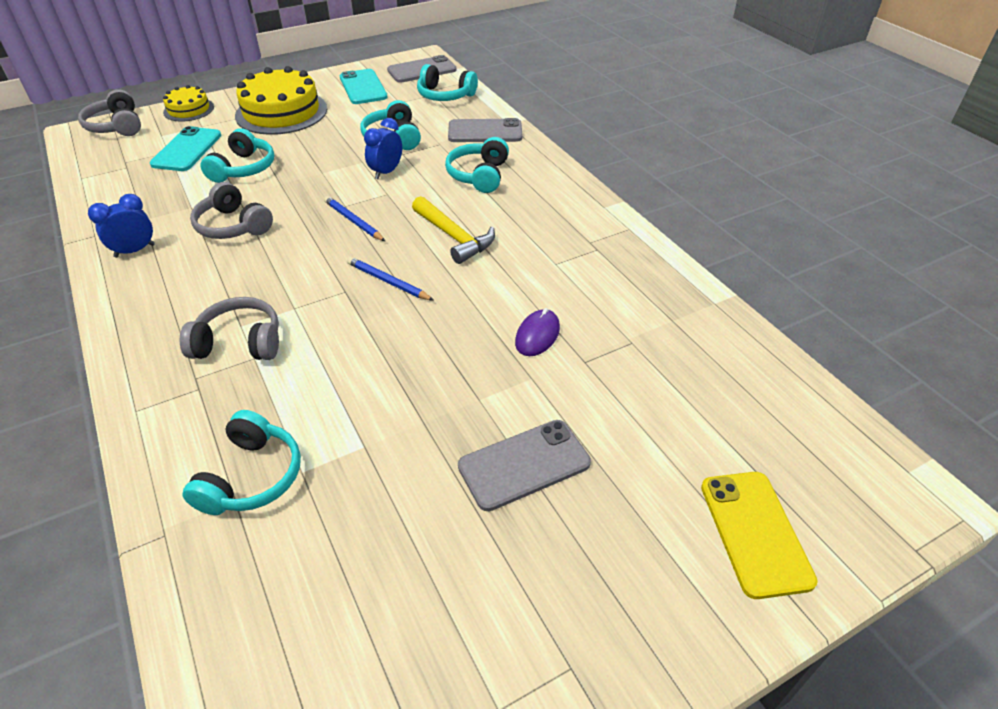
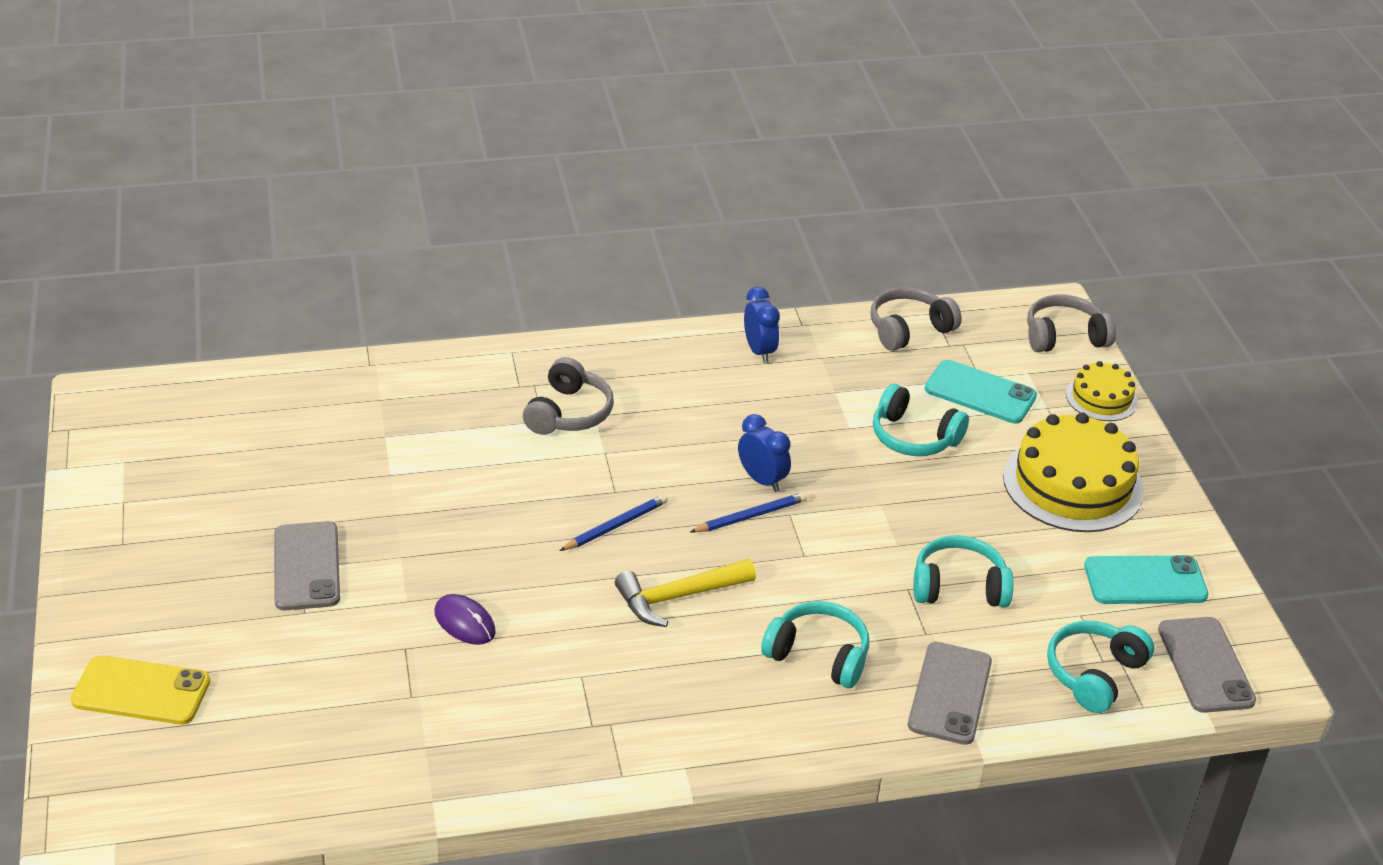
camera: 105 degrees right, 5 degrees down
turquoise headphones [182,410,301,515] -> none
grey headphones [190,182,273,239] -> grey headphones moved to [871,287,962,351]
blue clock [364,118,402,179] -> blue clock moved to [738,414,791,492]

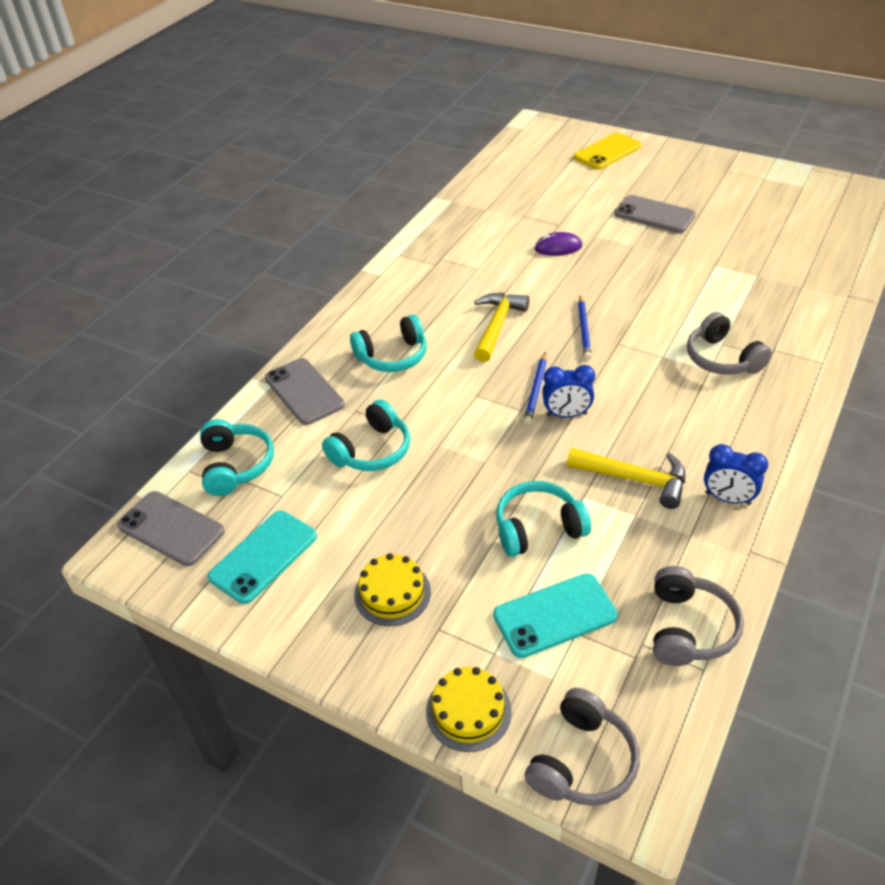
camera: 135 degrees right, 5 degrees up
yellow cake [1003,413,1144,532] -> yellow cake [354,553,431,626], size x0.54
none -> yellow hammer [567,448,685,509]

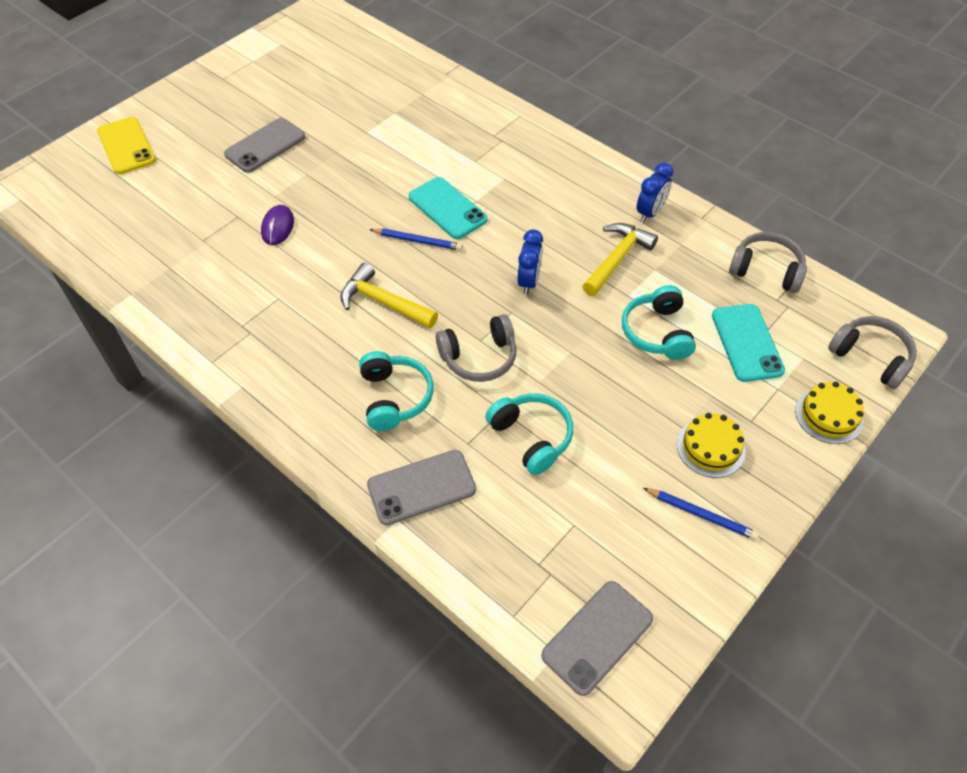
camera: 80 degrees left, 10 degrees up
turquoise headphones [200,419,274,496] -> none
turquoise phone [208,511,317,604] -> turquoise phone moved to [408,177,488,239]
blue pencil [524,352,547,424] -> blue pencil moved to [643,488,759,540]
grey headphones [687,312,772,375] -> grey headphones moved to [436,314,517,382]

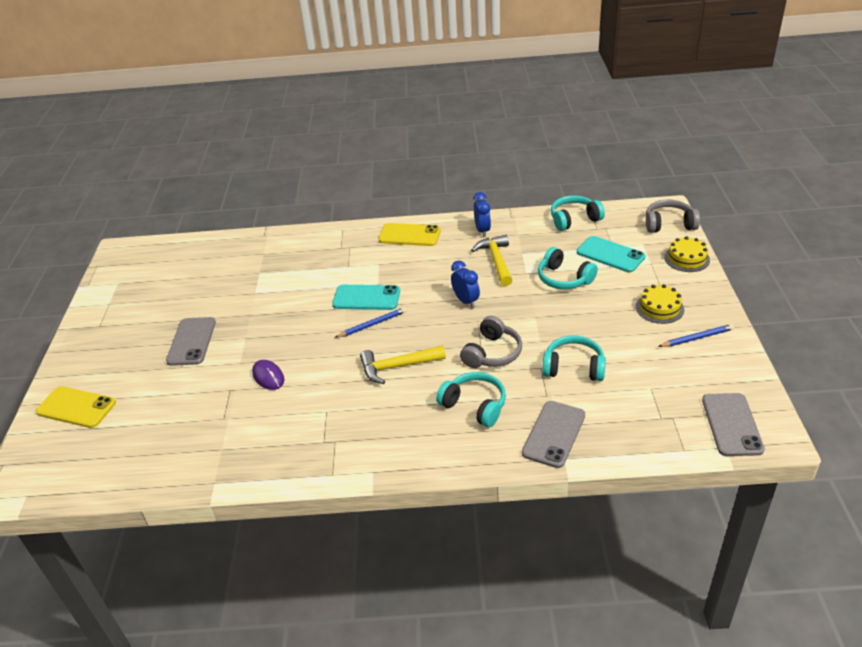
camera: 40 degrees left, 15 degrees down
grey headphones [729,232,807,293] -> turquoise headphones [551,195,605,231]
none -> yellow phone [379,223,441,246]

